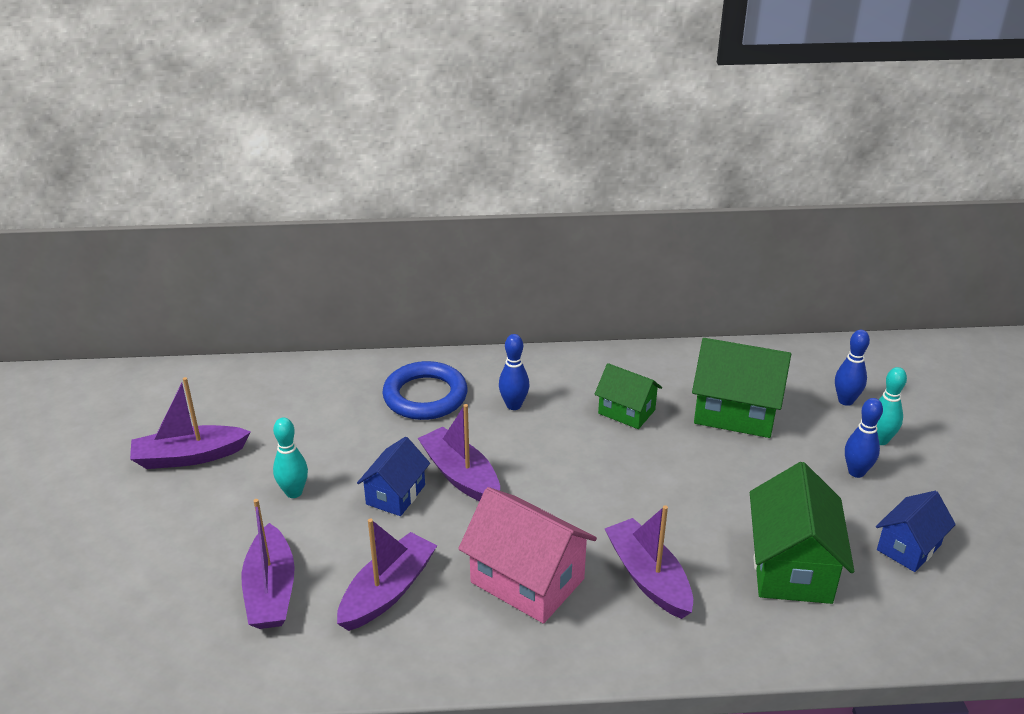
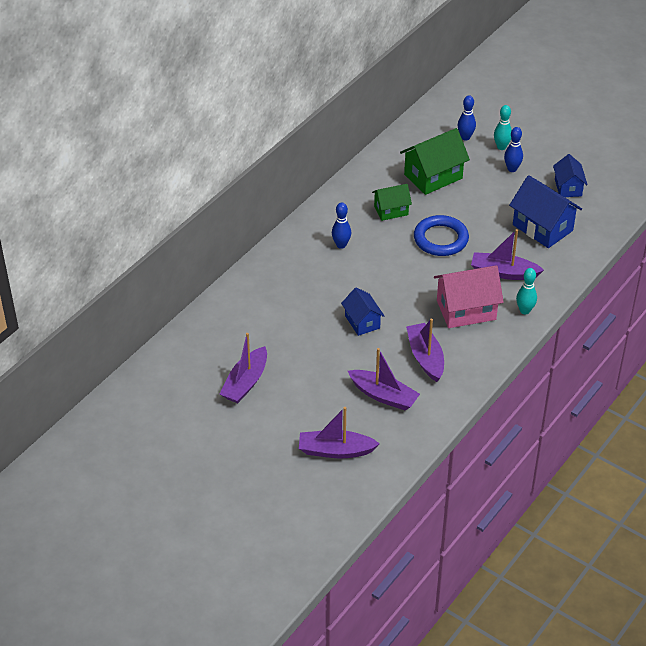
camera: 50 degrees left, 10 degrees up
turquoise bowling pin [273,417,308,498] -> turquoise bowling pin moved to [516,268,537,315]
blue ring [382,361,467,420] -> blue ring moved to [414,215,469,256]
purple boat [418,404,500,501] -> purple boat moved to [299,407,380,458]
green house [750,462,854,604] -> blue house [509,175,582,248]

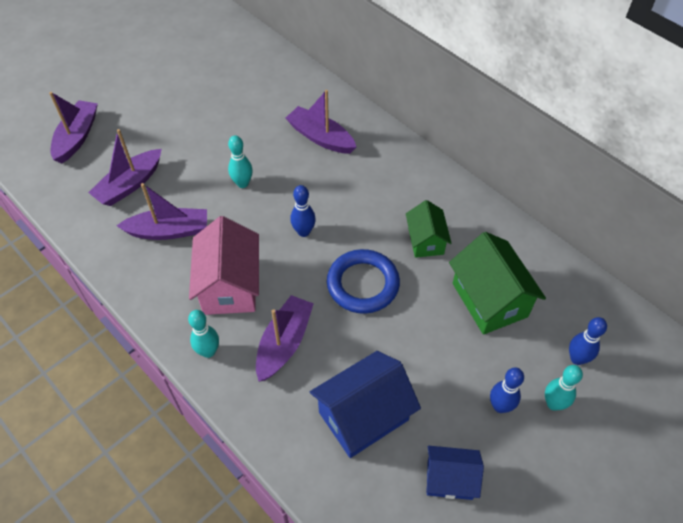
camera: 100 degrees right, 10 degrees up
purple boat [220,333,267,403] -> purple boat moved to [286,90,356,154]
blue bowling pin [332,203,351,249] -> blue bowling pin moved to [290,185,316,237]
blue house [341,287,384,336] -> turquoise bowling pin [228,135,253,188]

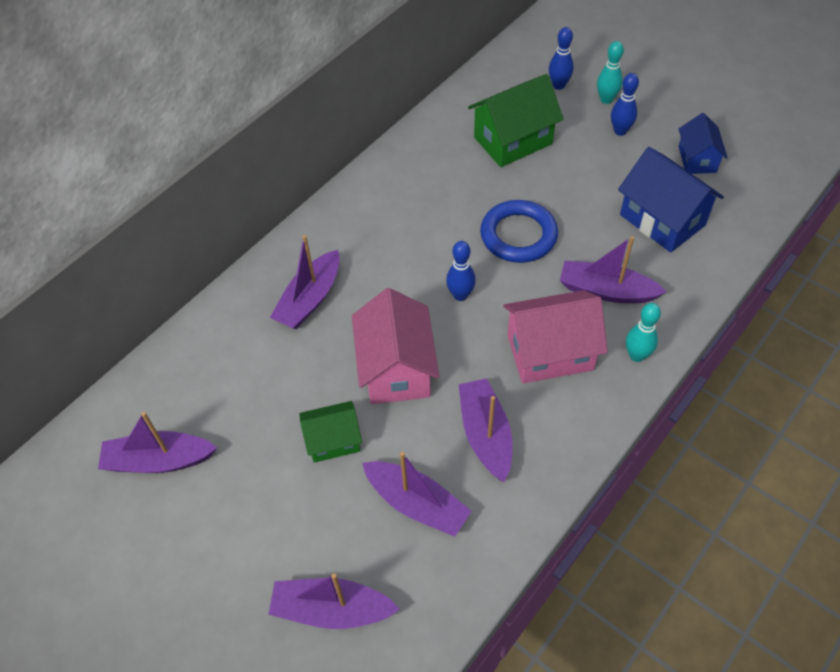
camera: 95 degrees left, 0 degrees up
turquoise bowling pin [228,135,253,188] -> pink house [352,288,439,404]
green house [406,200,451,258] -> green house moved to [299,401,362,463]
none -> purple boat [98,412,217,473]

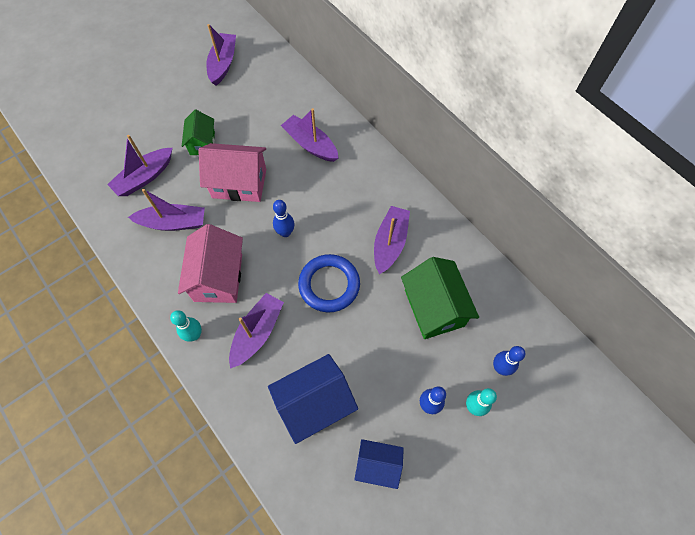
camera: 100 degrees right, 10 degrees up
purple boat [268,574,400,629] -> purple boat moved to [374,206,410,274]

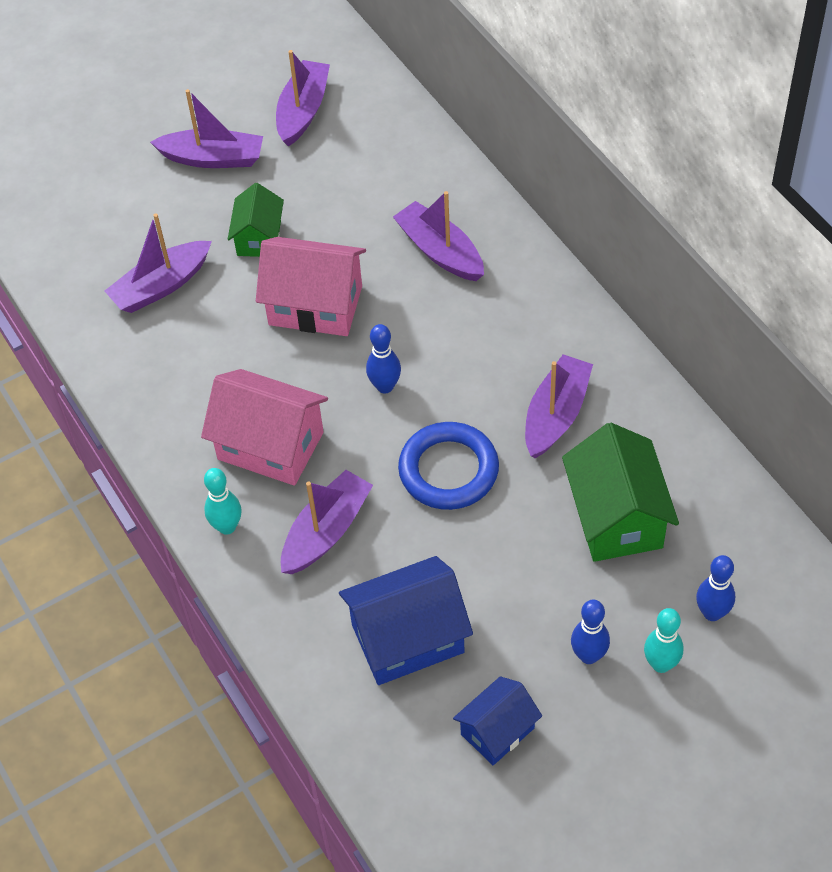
camera: 10 degrees right, 10 degrees down
purple boat [128,189,205,231] -> purple boat moved to [150,89,263,168]
pink house [178,224,243,303] -> pink house turned 75 degrees counterclockwise [201,369,328,486]
blue house [354,439,404,489] -> blue house turned 60 degrees counterclockwise [453,676,542,765]

